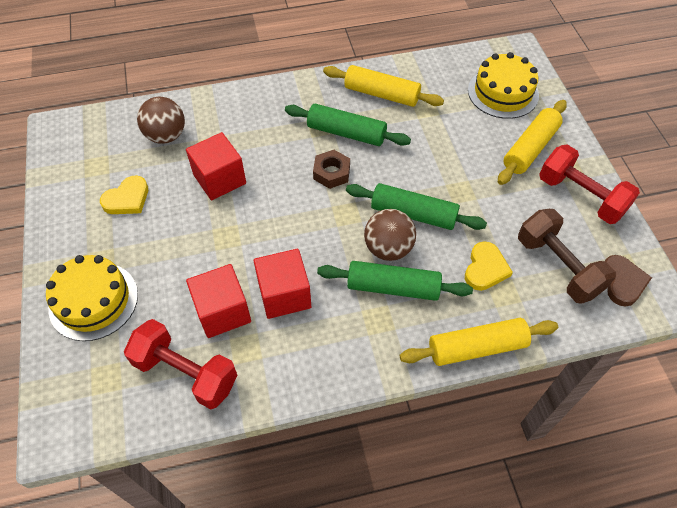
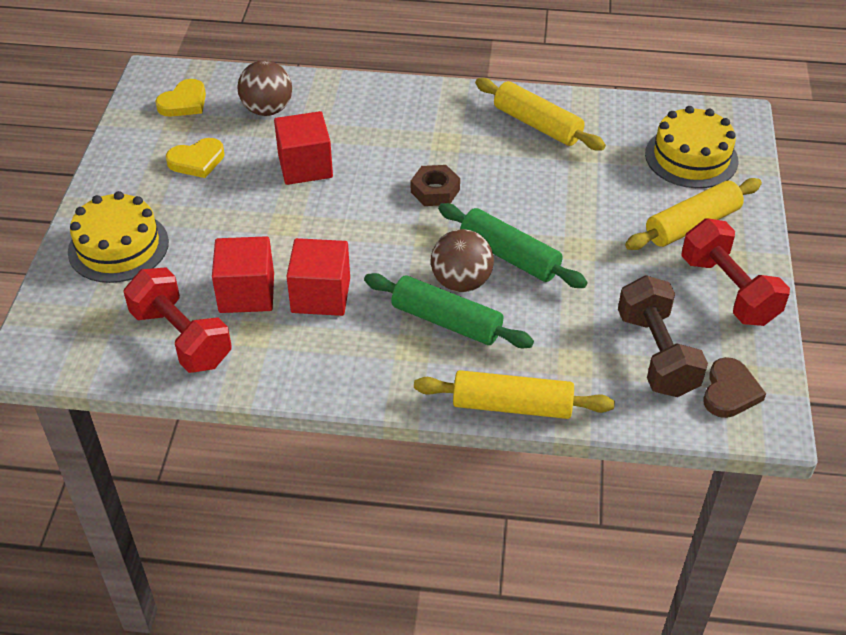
camera: 20 degrees right, 10 degrees down
green rolling pin [285,104,411,146] -> none
yellow heart [465,241,513,291] -> yellow heart moved to [155,79,206,117]

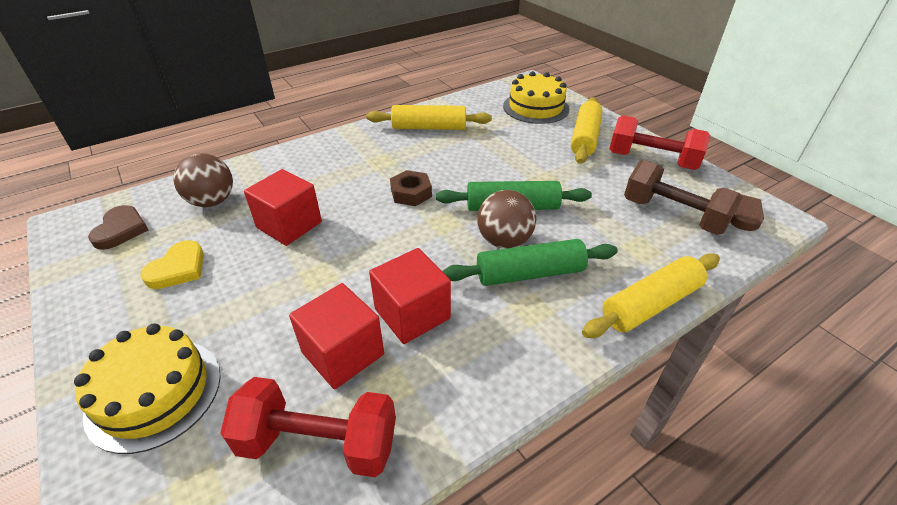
camera: 40 degrees left, 5 degrees down
yellow heart [155,79,206,117] -> brown heart [88,205,148,250]

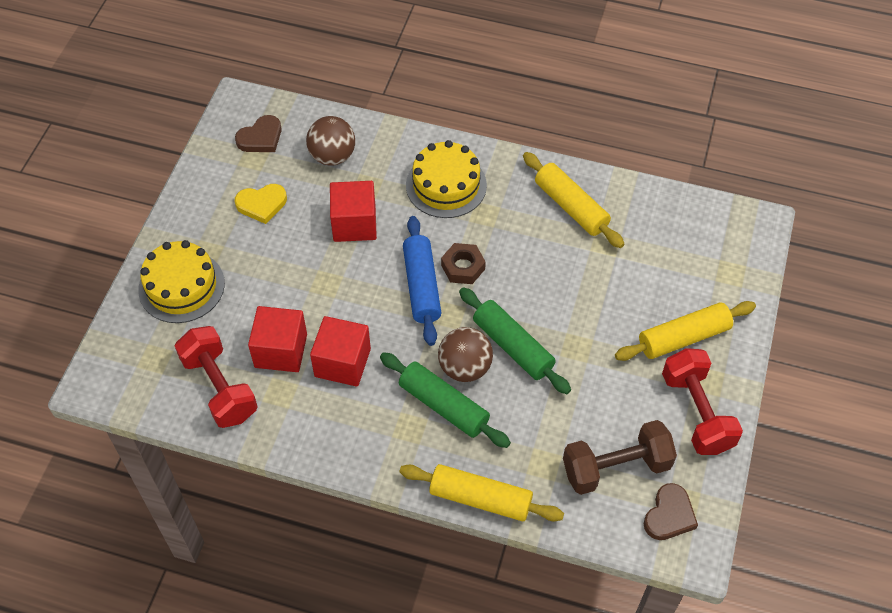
camera: 50 degrees right, 15 degrees up
yellow cake [503,71,569,124] -> yellow cake moved to [406,140,487,218]
brown dumbbell [624,160,743,235] -> brown dumbbell turned 75 degrees clockwise [563,420,677,495]
none -> blue rolling pin [403,216,441,346]

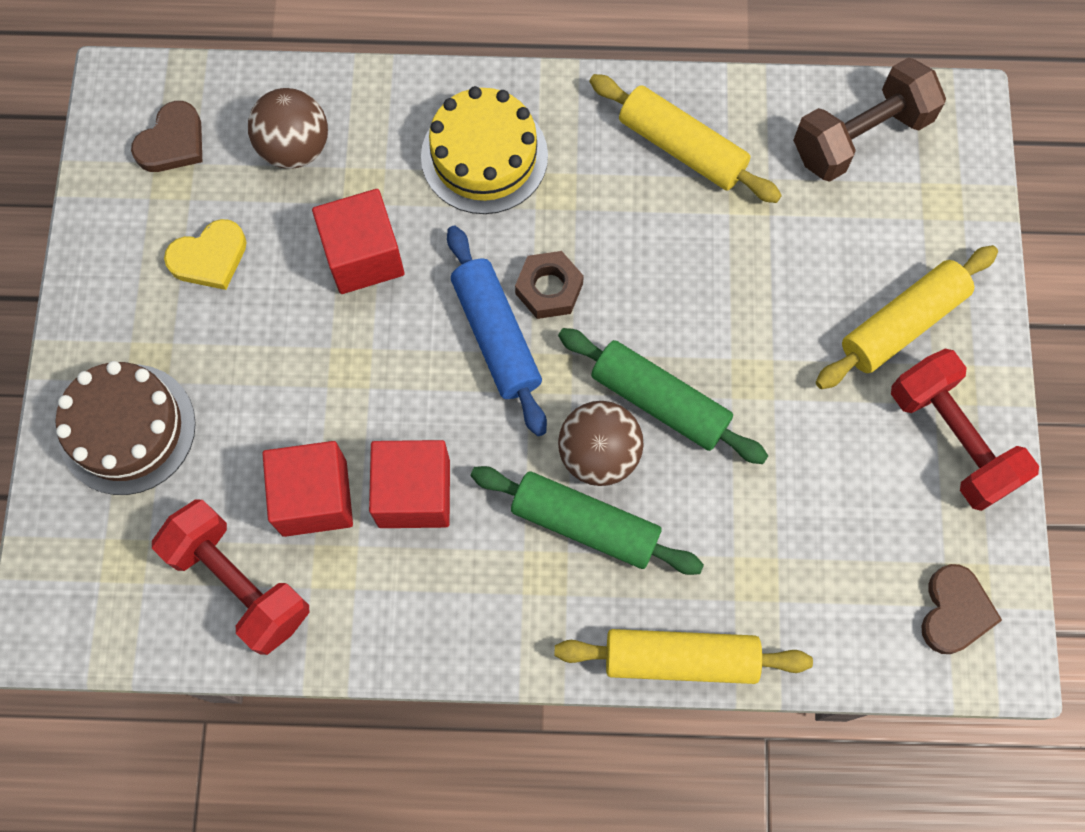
camera: 15 degrees left, 15 degrees up
yellow cake [138,240,225,323] -> brown cake [55,361,196,495]
brown dumbbell [563,420,677,495] -> brown dumbbell moved to [793,57,946,182]

